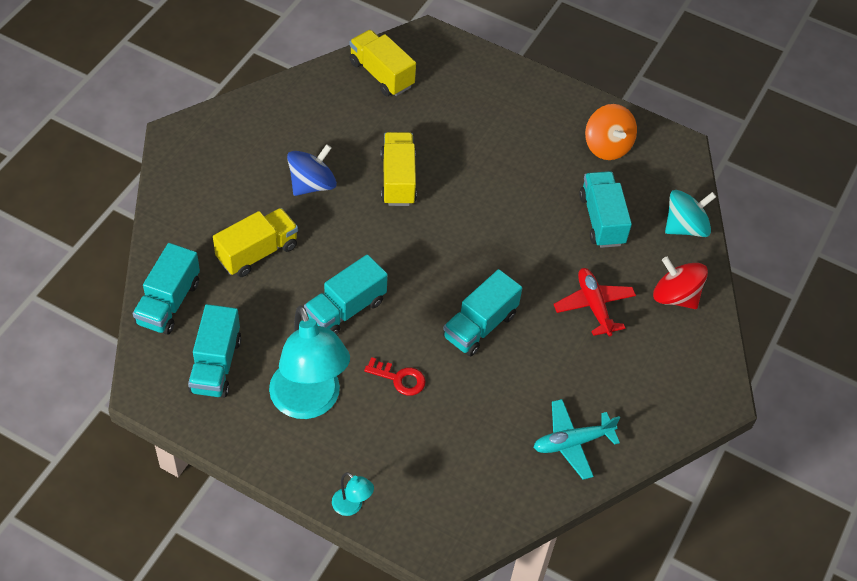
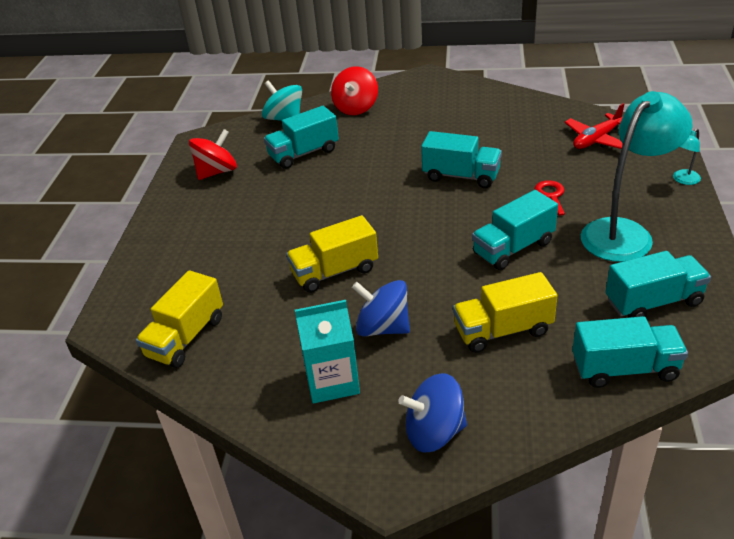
camera: 105 degrees left, 15 degrees down
yellow truck [213,208,298,277] -> yellow truck turned 45 degrees counterclockwise [453,272,557,353]
turquoise truck [304,255,388,335] -> turquoise truck turned 120 degrees clockwise [472,190,558,270]
turquoise lamp [332,472,374,516] -> turquoise lamp turned 150 degrees counterclockwise [673,128,701,185]
turquoise plane [533,399,620,480] -> none
red plane [553,268,636,336] -> red plane moved to [565,103,624,149]
orange spinning top [585,104,637,160] -> red spinning top [188,129,237,180]
none -> turquoise carton [295,300,360,404]
none -> blue spinning top [398,373,467,453]

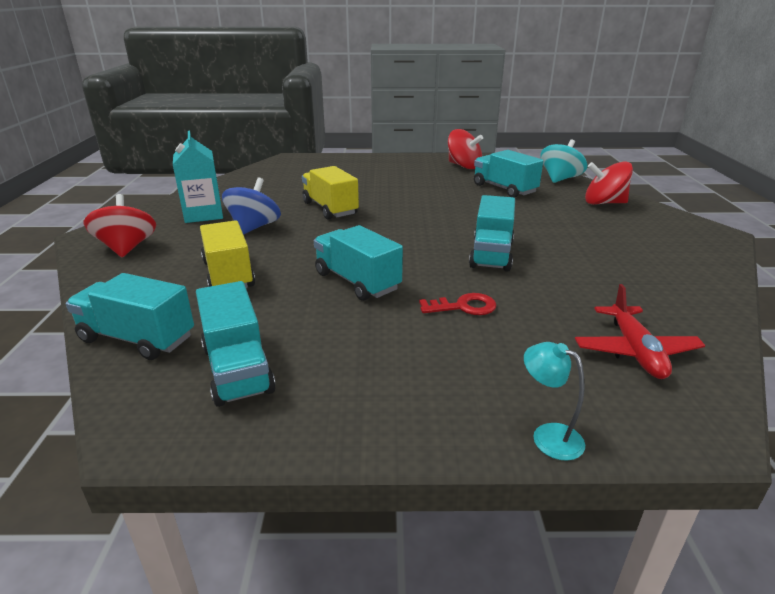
camera: 80 degrees right, 10 degrees down
yellow truck [136,270,223,368] -> none
blue spinning top [398,373,467,453] -> red spinning top [84,194,156,257]
red plane [565,103,624,149] -> red plane turned 135 degrees counterclockwise [575,284,705,379]
turquoise truck [572,316,688,388] -> turquoise truck turned 120 degrees clockwise [66,273,194,360]
turquoise lamp [581,91,692,262] -> none

